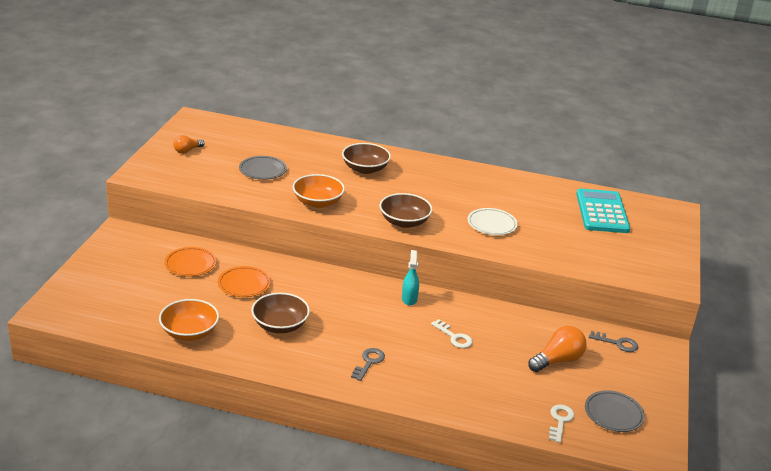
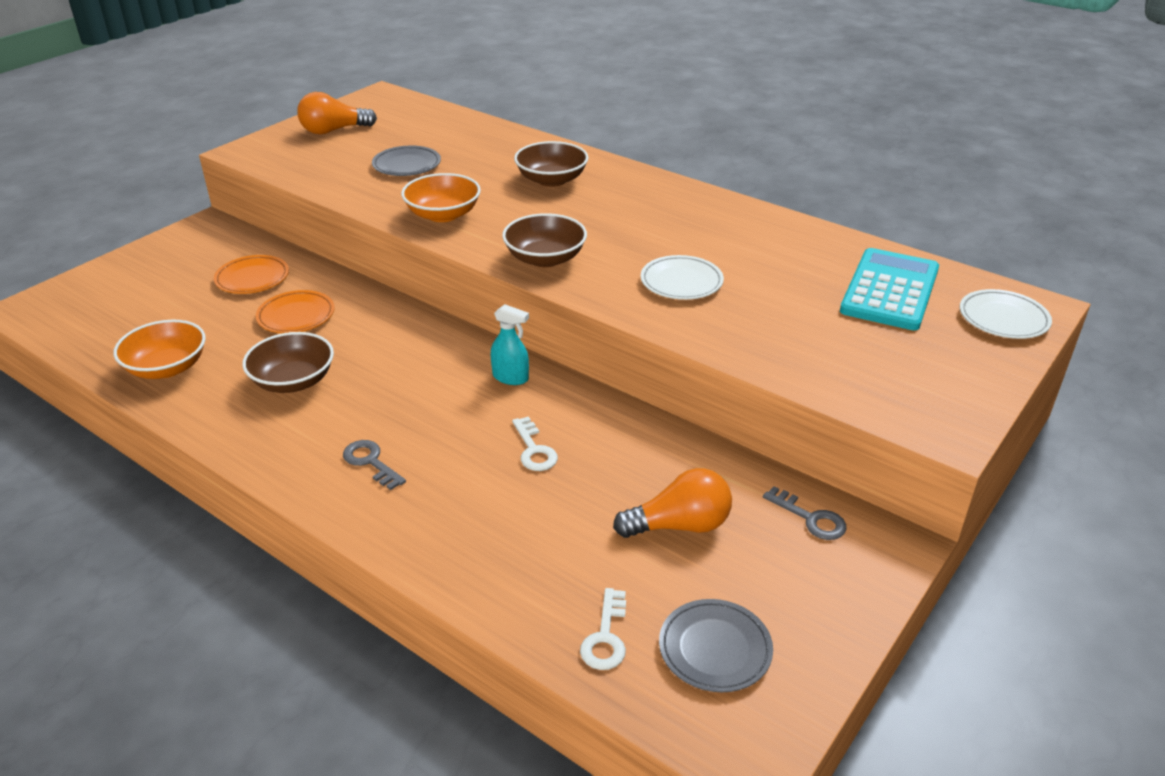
camera: 25 degrees right, 5 degrees up
orange light bulb [173,135,204,153] -> orange light bulb [297,92,377,135], size x1.63
grey key [351,348,385,381] -> grey key turned 90 degrees counterclockwise [343,440,406,490]
turquoise spray bottle [402,250,419,306] -> turquoise spray bottle turned 90 degrees clockwise [491,304,529,385]
white key [549,404,575,443] -> white key turned 150 degrees clockwise [580,588,626,670]
none -> white plate [960,289,1052,339]

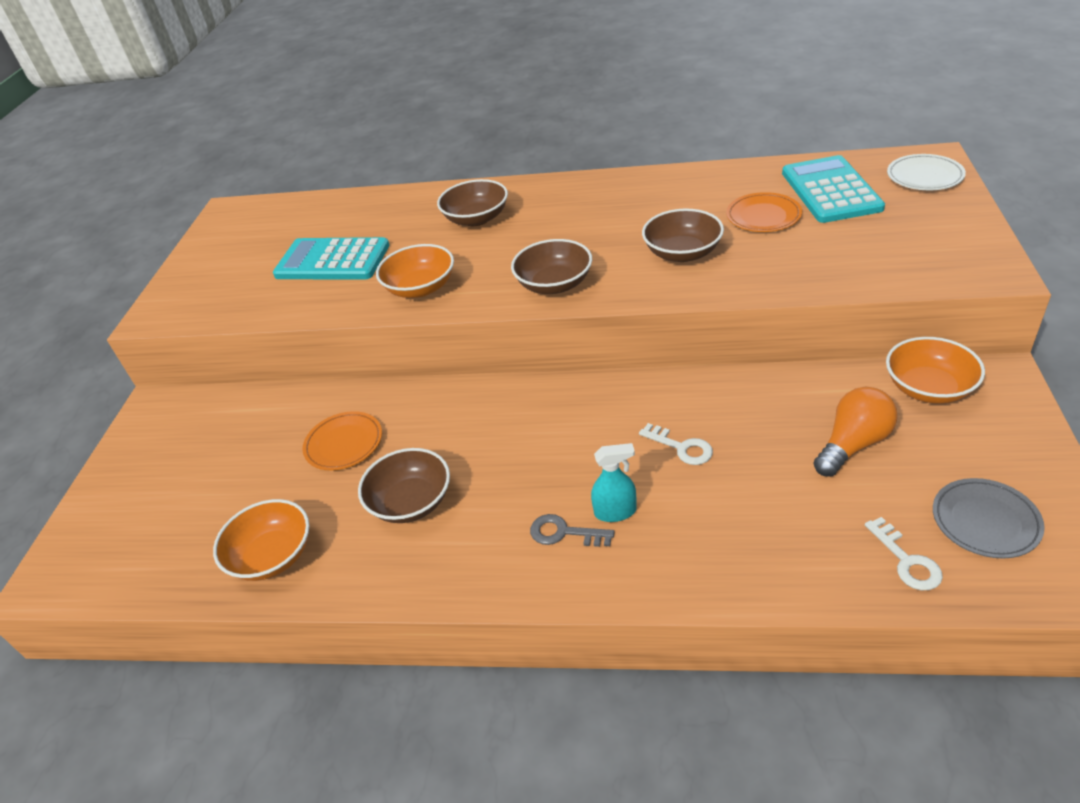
camera: 25 degrees left, 5 degrees up
orange plate [214,255,289,294] -> orange plate moved to [726,192,802,232]
orange light bulb [297,92,377,135] -> none
grey plate [372,146,441,176] -> turquoise calculator [273,237,389,279]
turquoise spray bottle [491,304,529,385] -> turquoise spray bottle moved to [591,443,637,522]
white plate [641,255,724,300] -> brown bowl [642,208,724,262]
grey key [763,486,847,540] -> orange bowl [886,337,985,404]

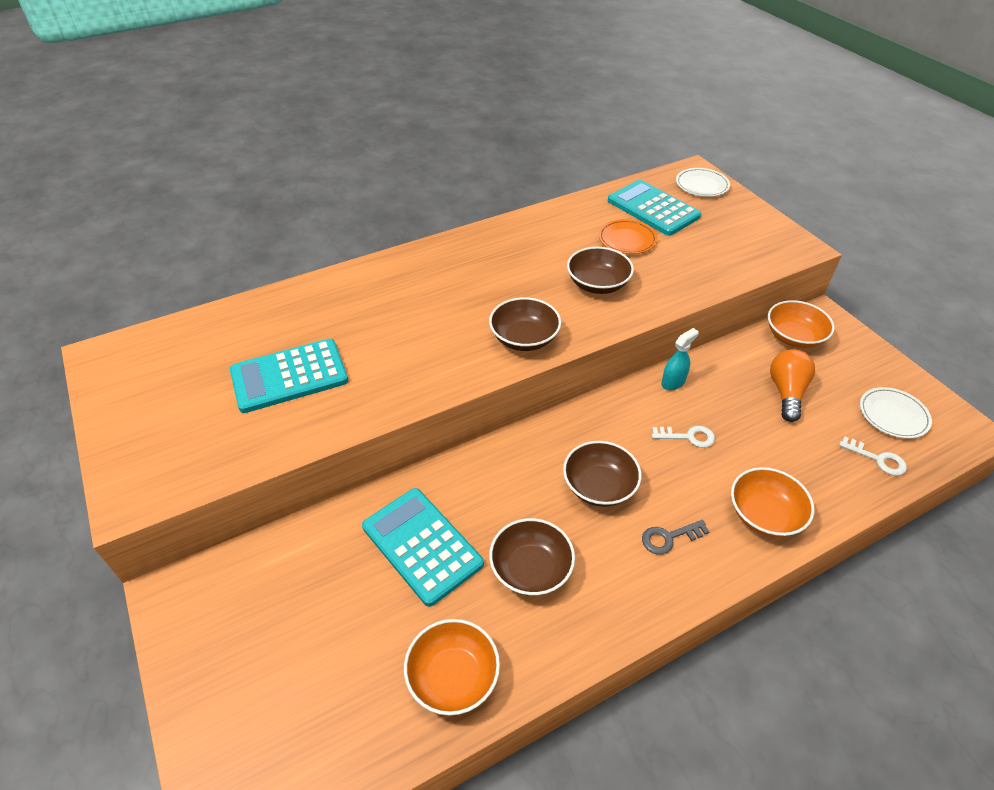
camera: 40 degrees left, 5 degrees up
orange plate [302,411,382,470] -> turquoise calculator [362,488,484,607]
orange bowl [376,244,454,298] -> orange bowl moved to [731,467,815,537]
brown bowl [437,179,508,226] -> brown bowl moved to [563,441,642,507]
turquoise spray bottle [591,443,637,522] -> turquoise spray bottle moved to [661,328,699,390]
grey plate [933,478,1045,558] -> white plate [860,387,932,439]

